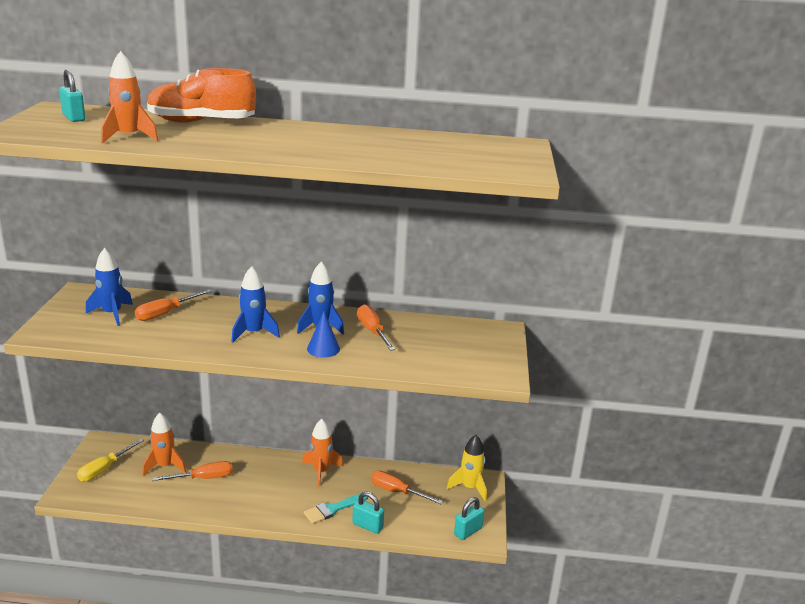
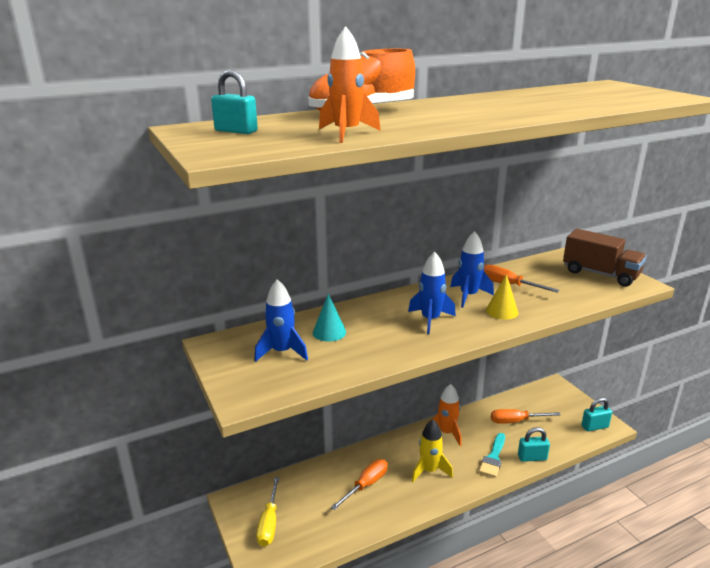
camera: 30 degrees left, 0 degrees up
orange screwdriver [135,289,212,321] -> turquoise cone [313,293,346,342]
orange rocket [142,413,186,476] -> none
blue cone [307,311,340,358] -> yellow cone [486,274,518,320]
yellow rocket [447,435,487,501] -> yellow rocket moved to [412,420,453,482]
turquoise padlock [454,497,484,540] -> turquoise padlock turned 60 degrees clockwise [581,398,612,431]
none -> brown truck [563,229,647,287]

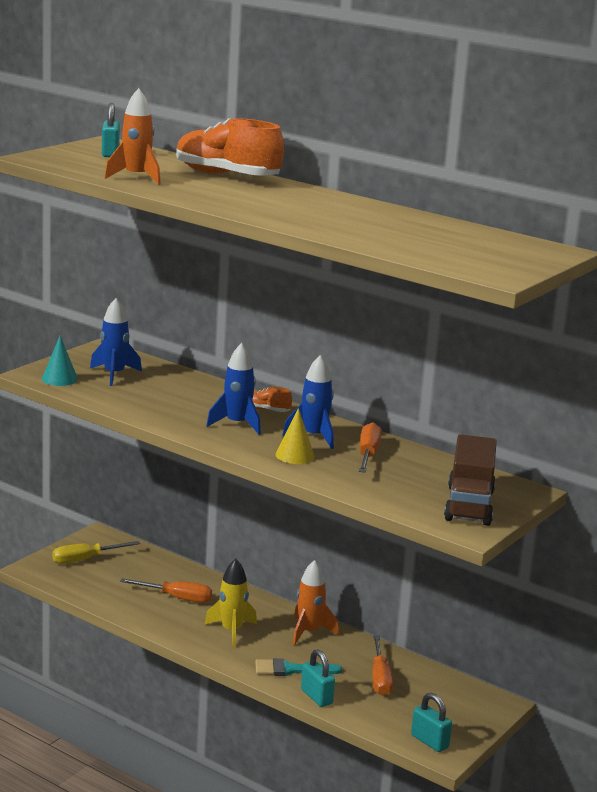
camera: 60 degrees right, 5 degrees down
turquoise cone [313,293,346,342] -> turquoise cone moved to [42,336,78,386]
orange screwdriver [491,409,561,424] -> orange screwdriver turned 150 degrees counterclockwise [372,635,393,696]
none -> orange shoe [252,387,292,412]

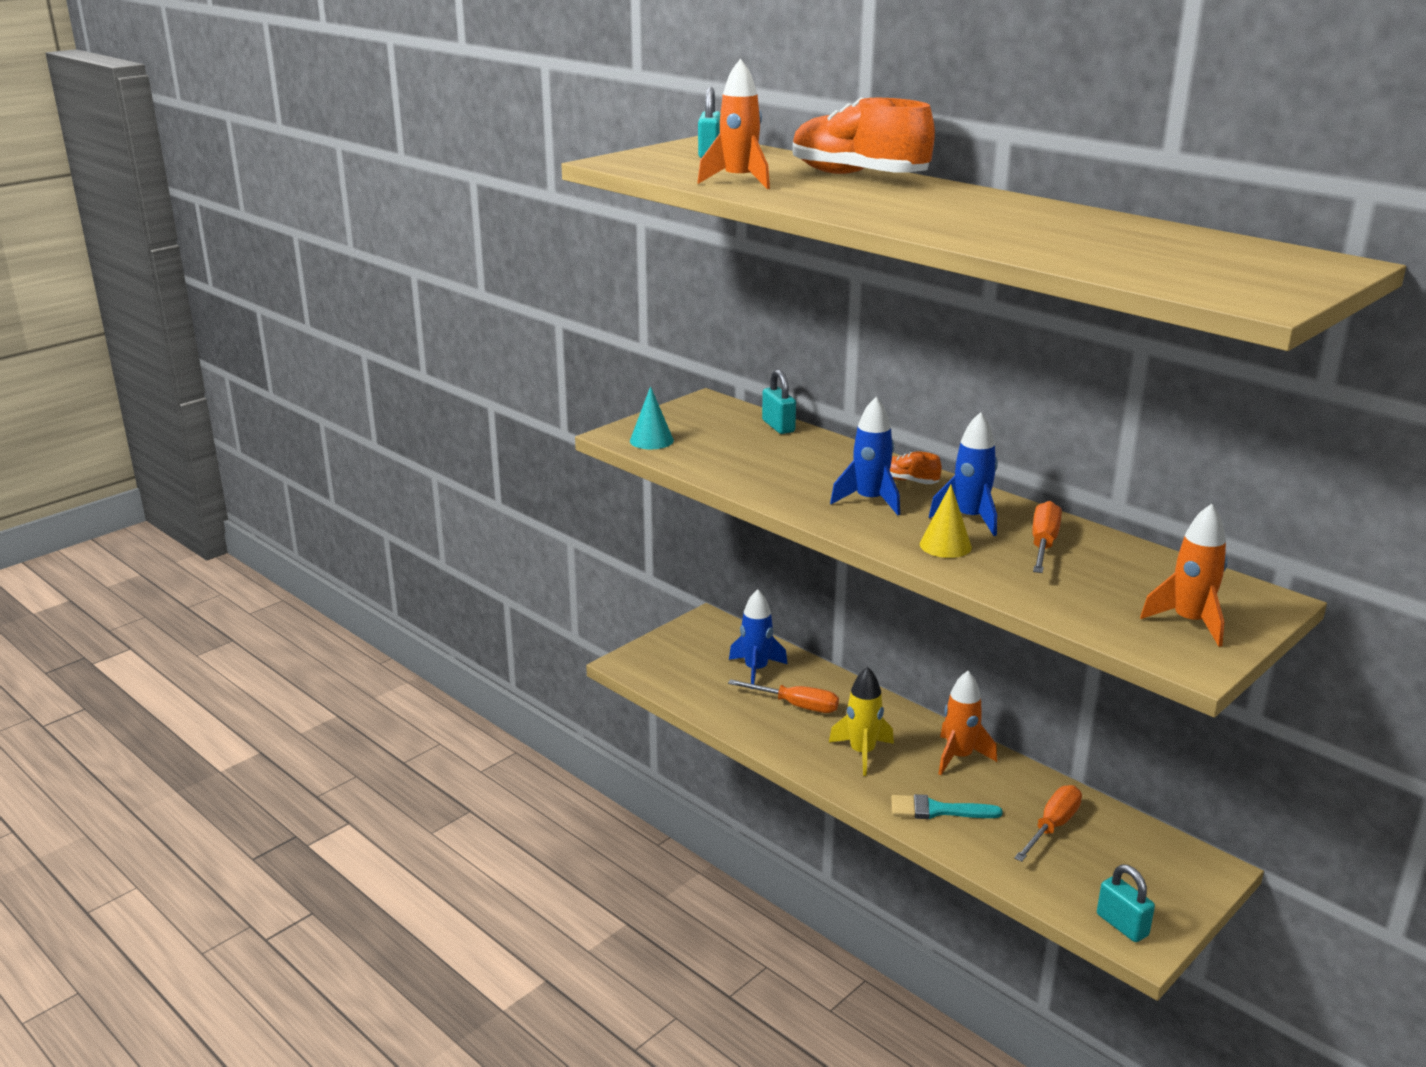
camera: 10 degrees right, 5 degrees up
yellow screwdriver [52,541,140,564] -> none
blue rocket [90,298,142,386] -> blue rocket moved to [729,589,787,689]
turquoise padlock [301,649,335,707] -> turquoise padlock moved to [762,369,796,434]
orange screwdriver [372,635,393,696] -> orange screwdriver turned 150 degrees counterclockwise [1014,785,1082,862]
brown truck [444,434,497,526] -> orange rocket [1140,504,1228,647]

